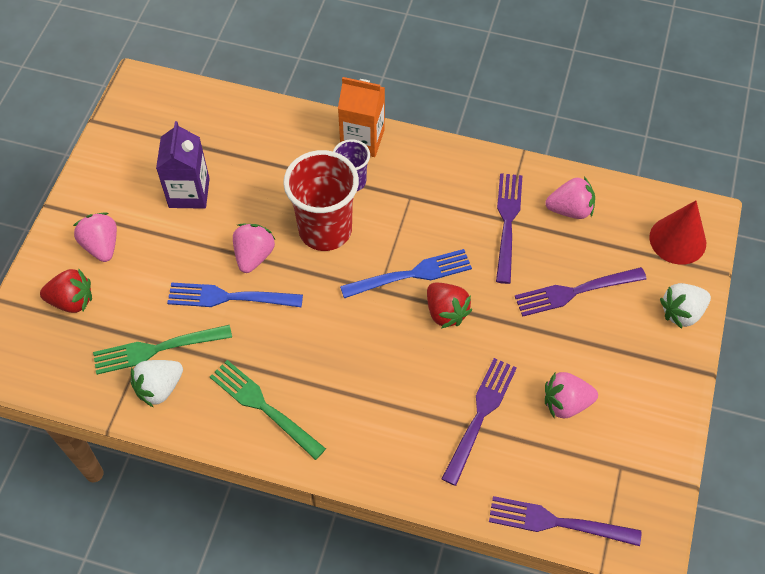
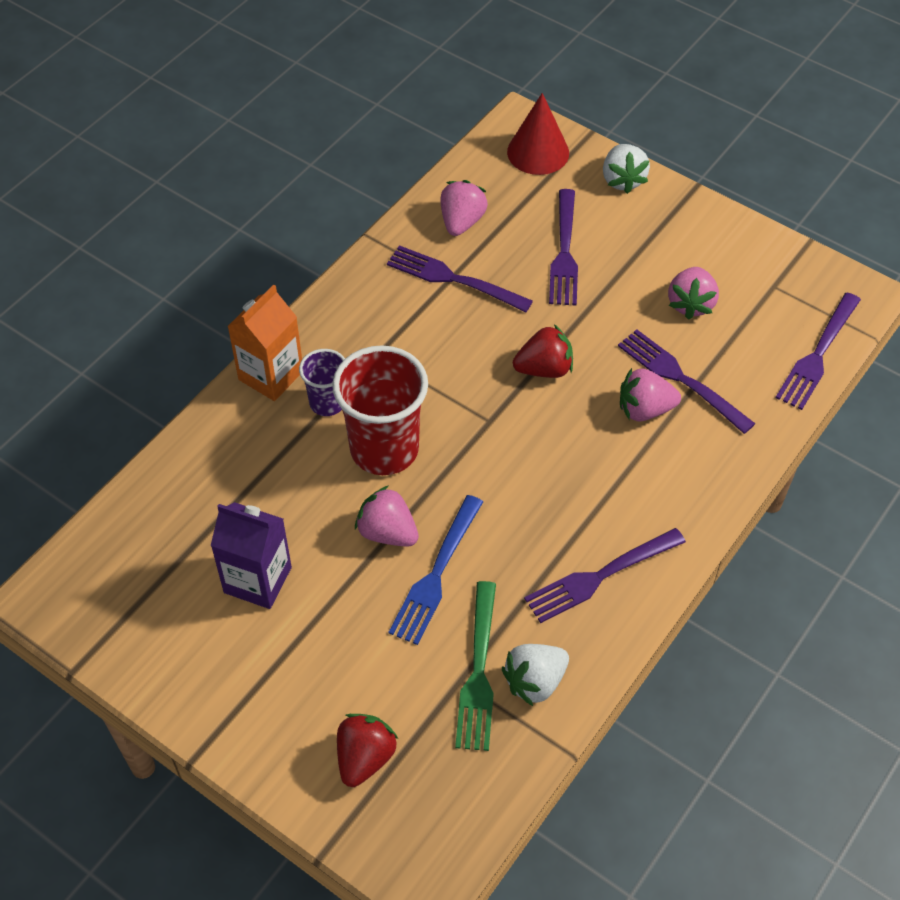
camera: 70 degrees left, 5 degrees down
pink strawberry [73,212,117,262] -> pink strawberry moved to [620,368,681,421]
white strawberry [130,360,183,408] -> white strawberry turned 75 degrees clockwise [502,644,569,706]
green fork [210,360,326,460] -> purple fork [524,528,686,623]
blue fork [340,249,472,298] -> none

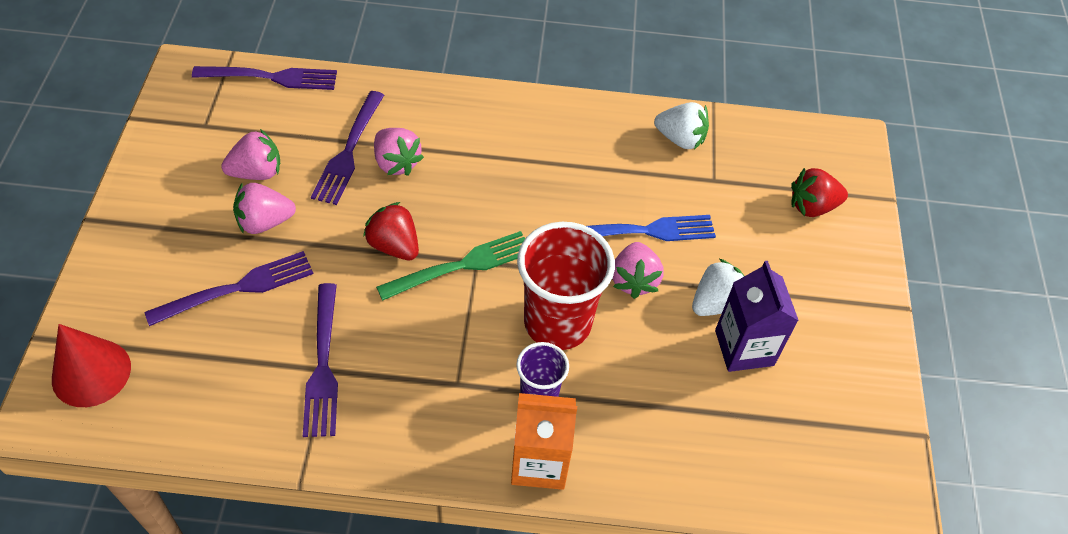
camera: 125 degrees left, 0 degrees up
pink strawberry [440,180,488,236] -> pink strawberry moved to [233,183,296,234]
green fork [455,581,496,751] -> green fork moved to [376,231,525,301]
purple fork [524,528,686,623] -> none
white strawberry [603,144,650,194] -> white strawberry moved to [692,259,744,316]

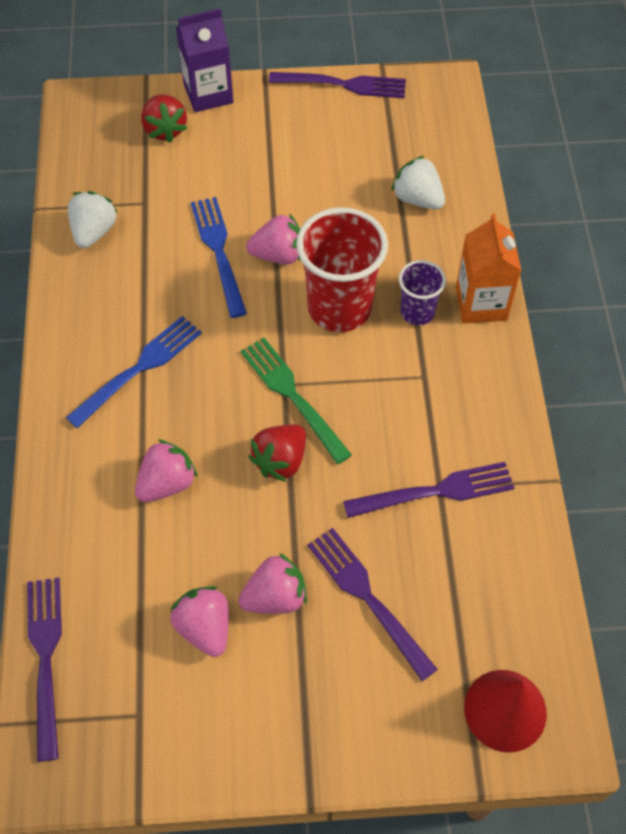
camera: 95 degrees left, 5 degrees up
pink strawberry [233,183,296,234] -> pink strawberry turned 90 degrees counterclockwise [238,553,307,614]
purple fork [311,91,384,205] -> purple fork moved to [269,72,406,98]
white strawberry [692,259,744,316] -> white strawberry moved to [391,156,445,209]
purple carton [715,261,799,372] -> purple carton moved to [176,9,233,112]
none -> blue fork [66,316,202,428]

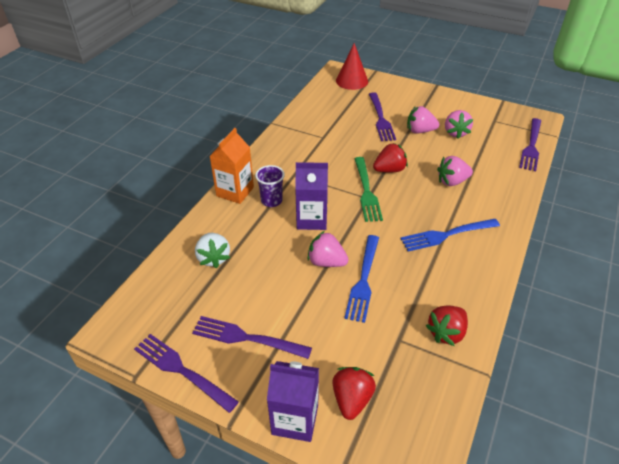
camera: 150 degrees left, 15 degrees down
white strawberry [68,191,117,248] -> red strawberry [426,306,468,346]
red cup [296,207,388,332] -> purple carton [295,162,328,230]
purple fork [343,462,514,518] -> purple fork moved to [192,316,312,359]

